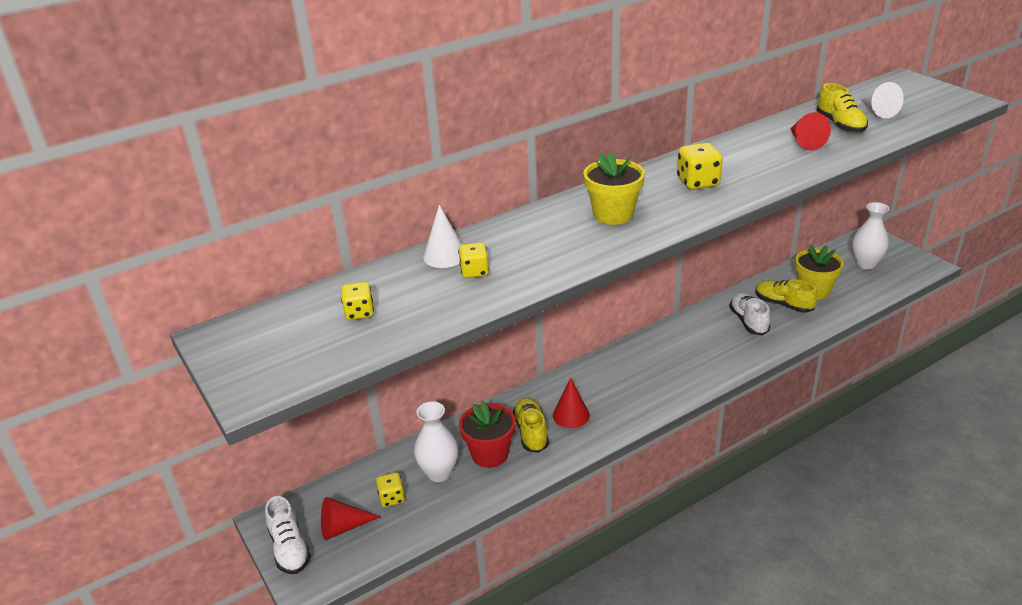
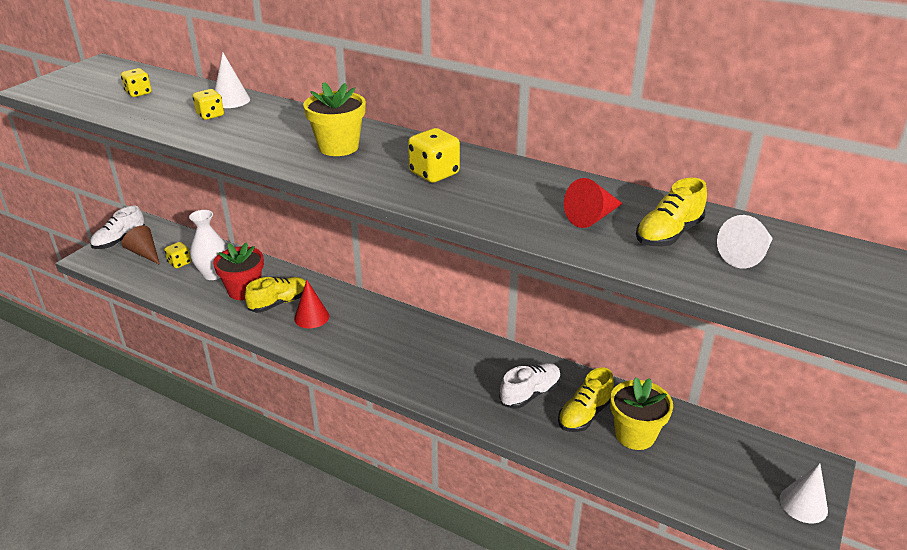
camera: 60 degrees right, 0 degrees up
red cone [321,497,381,540] -> brown cone [122,225,160,265]
yellow shoe [755,279,817,313] -> yellow shoe turned 150 degrees counterclockwise [558,368,614,432]
white vase [852,202,889,269] -> none
none -> white cone [780,463,828,523]

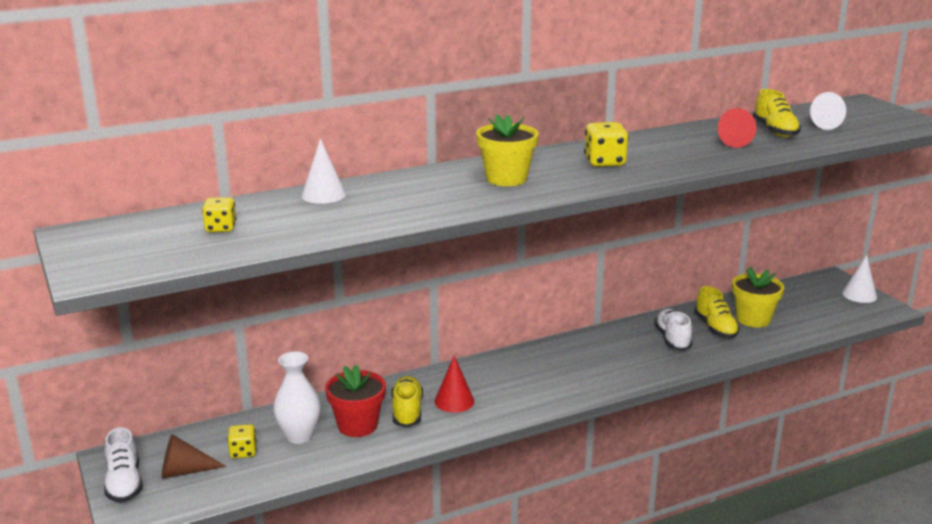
camera: 55 degrees left, 10 degrees down
yellow dice [193,89,224,120] -> none

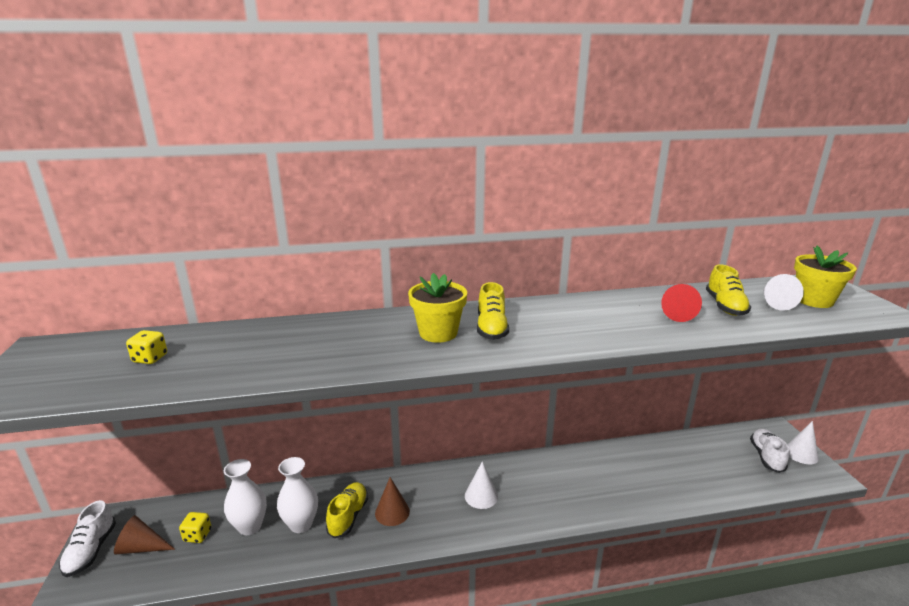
camera: 15 degrees right, 0 degrees up
white cone [302,138,346,204] -> white cone moved to [465,461,498,509]
red flower pot [325,365,386,437] -> white vase [277,457,318,533]
red cone [435,355,474,412] -> brown cone [375,477,410,526]
yellow dice [584,122,629,167] -> none
white shoe [654,309,692,351] -> white shoe moved to [750,428,789,473]
yellow shoe [694,286,740,338] -> yellow shoe moved to [477,282,509,340]
yellow flower pot [732,267,784,327] -> yellow flower pot moved to [794,246,857,308]

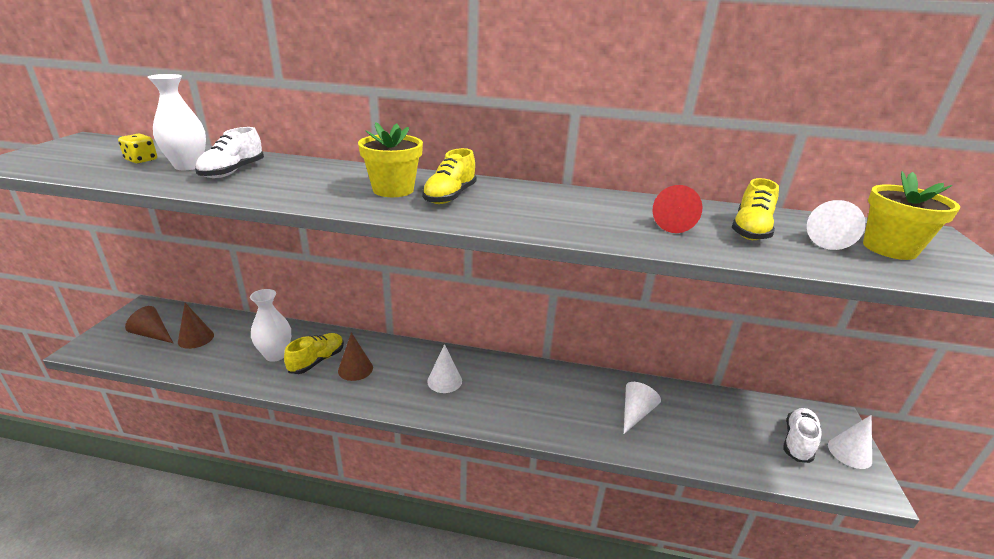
camera: 20 degrees right, 5 degrees up
white shoe [59,500,116,577] -> white shoe moved to [195,127,264,178]
yellow dice [179,512,211,543] -> brown cone [178,303,214,349]
white vase [224,459,267,535] -> white vase moved to [148,74,206,170]
none -> white cone [624,382,661,434]

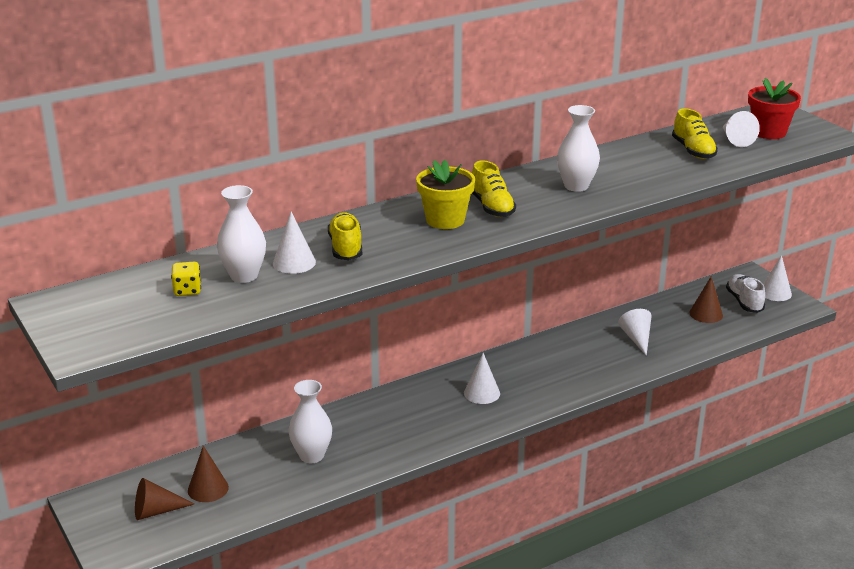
camera: 40 degrees left, 0 degrees up
white shoe [195,127,264,178] -> white cone [273,212,316,274]
yellow shoe [284,333,344,374] -> yellow shoe moved to [328,212,362,261]
brown cone [338,332,373,381] -> brown cone moved to [689,276,723,323]
red cone [653,185,702,233] -> none
yellow flower pot [863,171,960,260] -> red flower pot [748,78,801,139]
none -> white vase [557,105,600,192]

